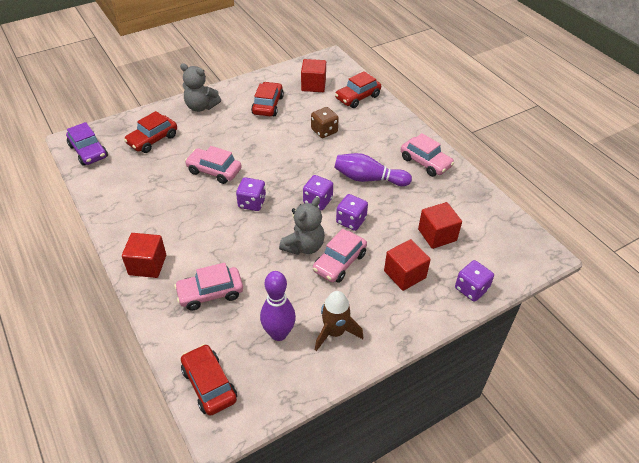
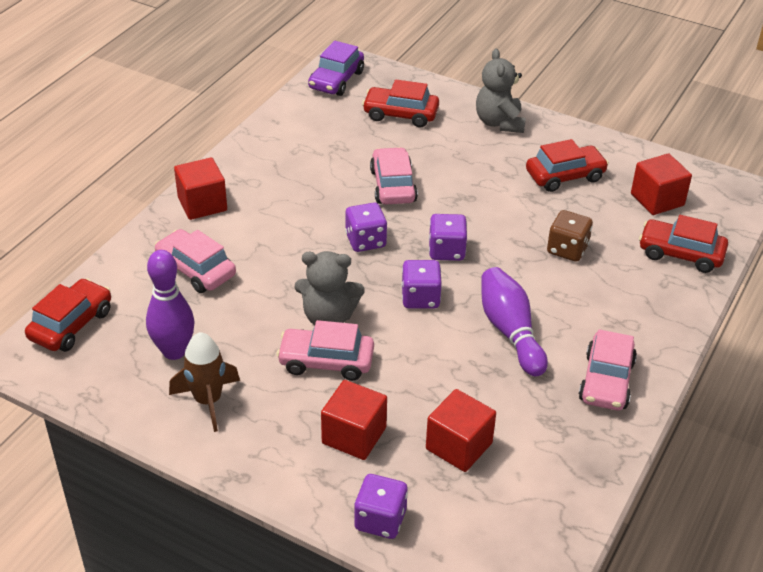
camera: 60 degrees right, 5 degrees down
purple dice [336,194,368,231] -> purple dice moved to [429,214,467,261]

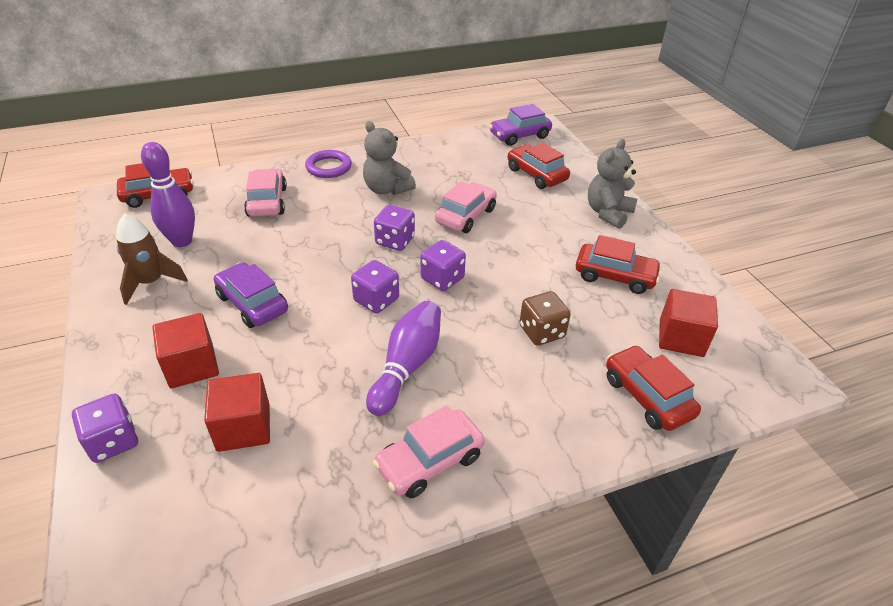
camera: 40 degrees right, 0 degrees up
red cube [174,157,227,220] -> purple ring [305,150,352,178]
pink car [277,320,374,381] -> purple car [214,262,288,328]
grey teddy bear [295,251,365,325] -> grey teddy bear moved to [363,121,416,195]

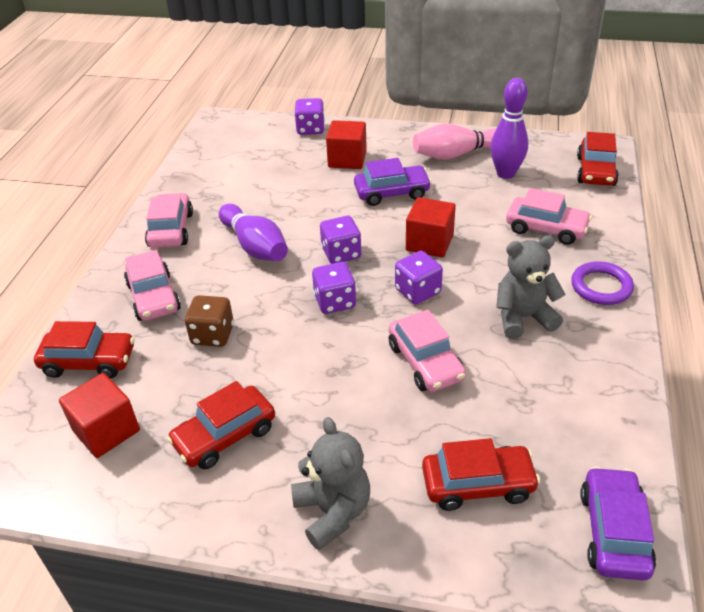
camera: 125 degrees right, 0 degrees up
brown rocket [116,213,188,305] -> pink bowling pin [413,124,496,160]
red cube [204,373,270,452] -> red cube moved to [406,197,456,258]
none -> pink car [124,250,181,321]

